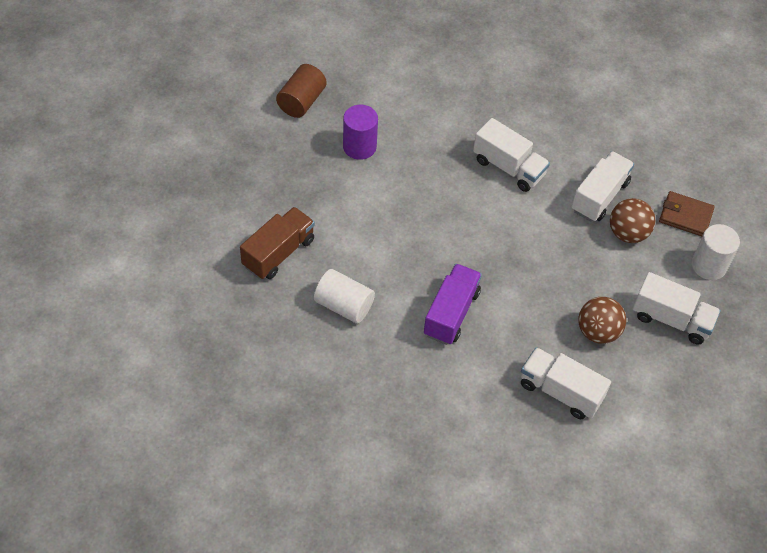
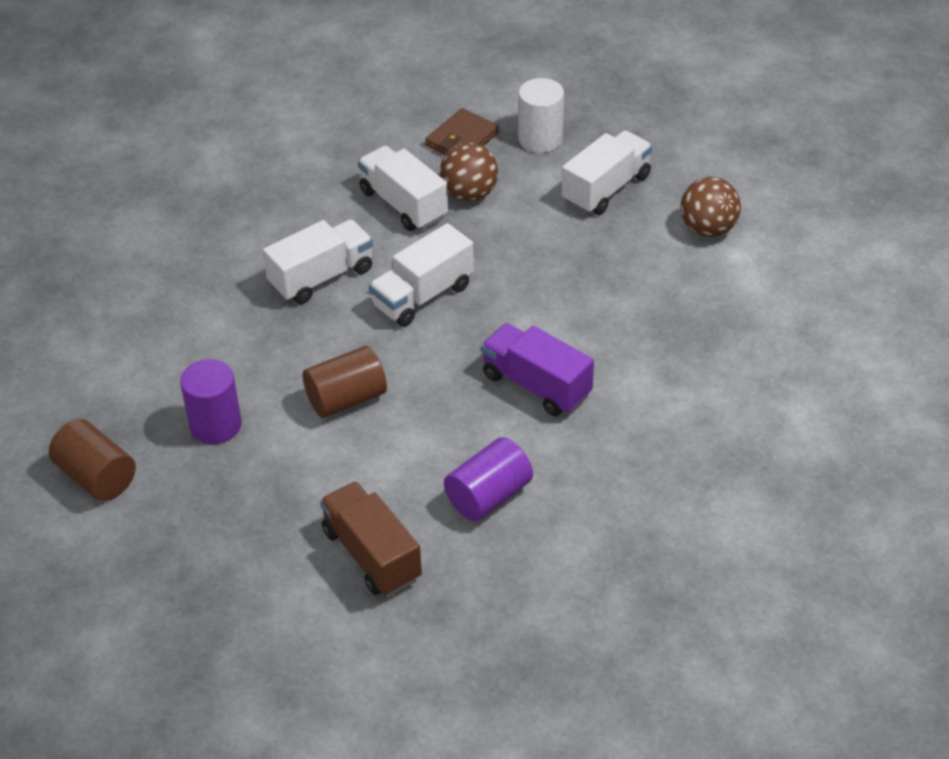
camera: 70 degrees left, 10 degrees down
white cylinder [314,269,375,324] -> purple cylinder [444,437,533,521]
white truck [521,347,611,419] -> white truck moved to [369,223,474,327]
brown ball [578,297,626,344] -> brown ball moved to [680,177,741,237]
none -> brown cylinder [303,346,387,418]

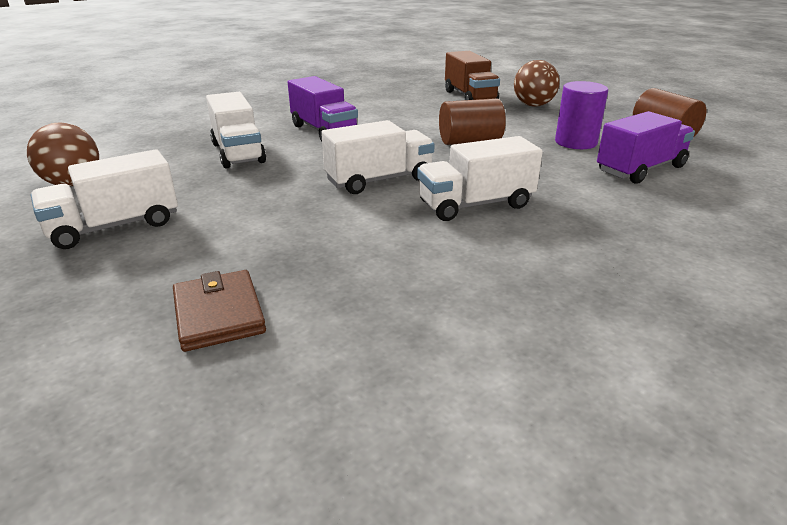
camera: 165 degrees left, 15 degrees down
white truck [358,146,448,231] -> white truck moved to [206,92,266,168]
brown wallet [425,108,499,155] -> brown wallet turned 75 degrees counterclockwise [173,270,266,352]
brown ball [440,143,498,202] -> brown ball moved to [514,60,560,106]
purple cylinder [444,437,533,521] -> none
white cylinder [518,78,564,153] -> none
none -> purple truck [597,111,695,184]

